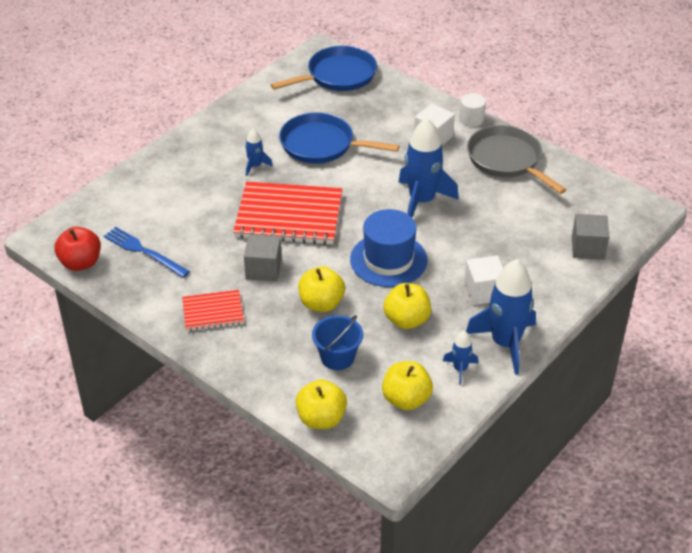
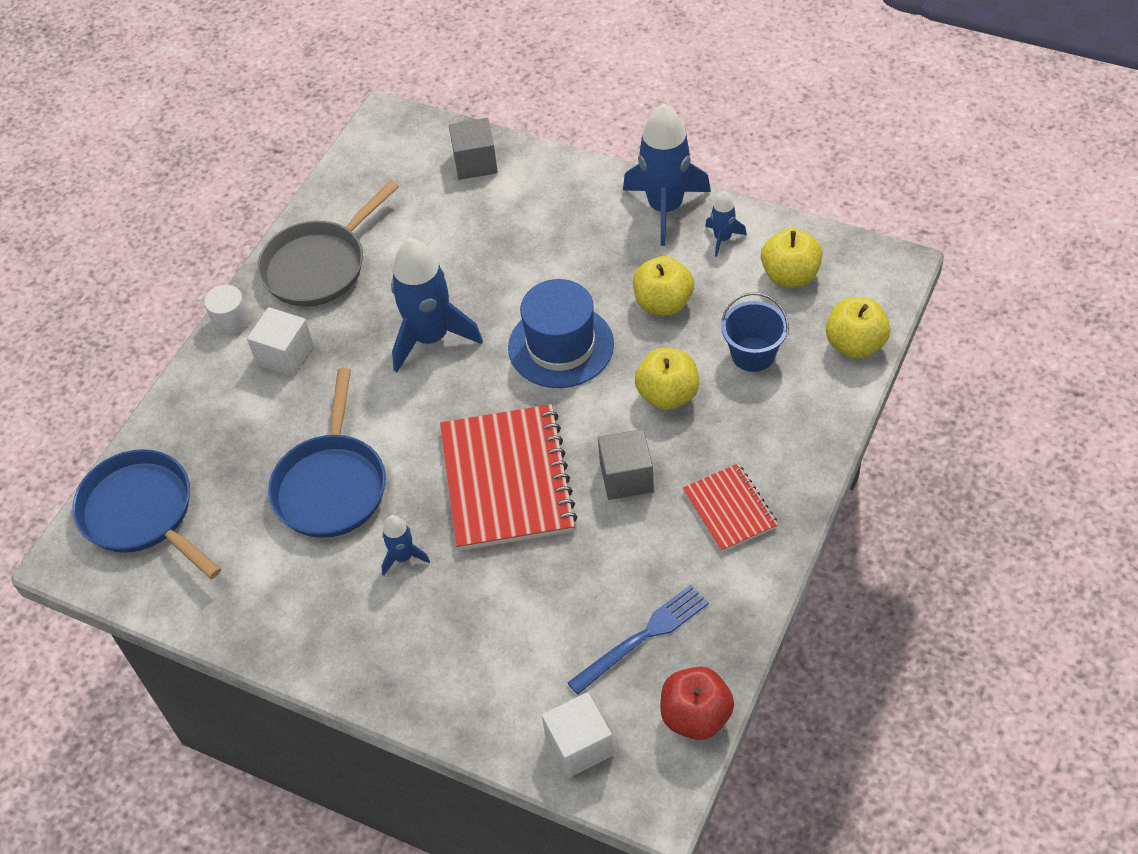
camera: 100 degrees left, 10 degrees up
blue fork [104,227,190,278] -> blue fork turned 150 degrees counterclockwise [567,585,709,695]
white cube [464,255,503,305] -> white cube moved to [542,692,614,778]

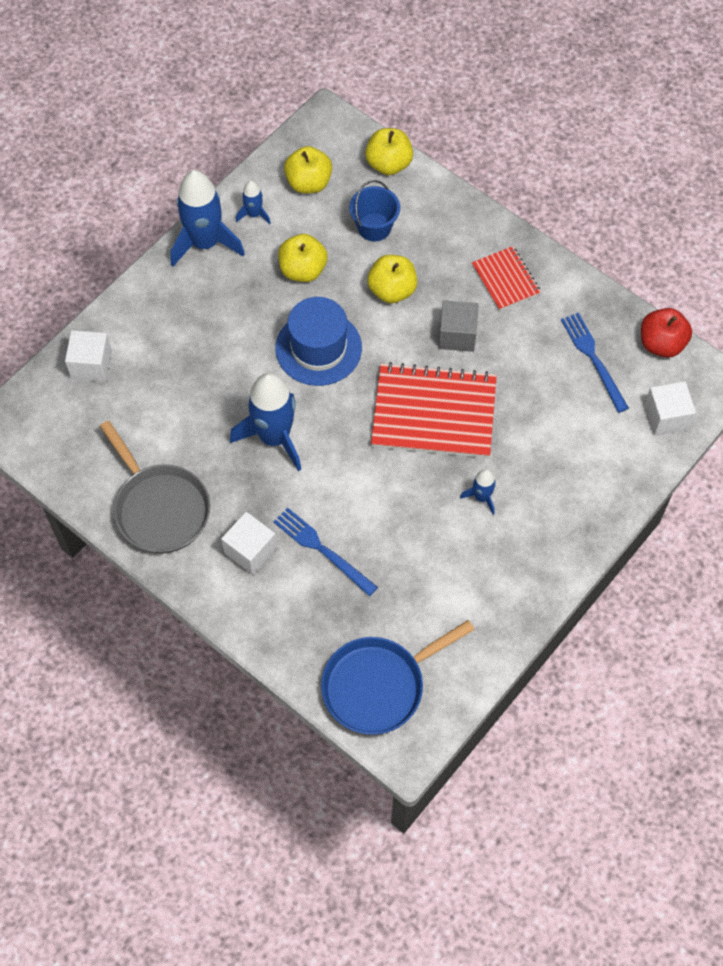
camera: 80 degrees left, 10 degrees up
white cylinder [204,285,250,335] -> none
blue pan [268,368,386,538] -> none
grey cube [449,118,498,180] -> white cube [65,330,112,382]
red notebook [683,464,778,552] -> red notebook turned 75 degrees clockwise [472,246,541,311]
none -> blue fork [274,508,378,596]

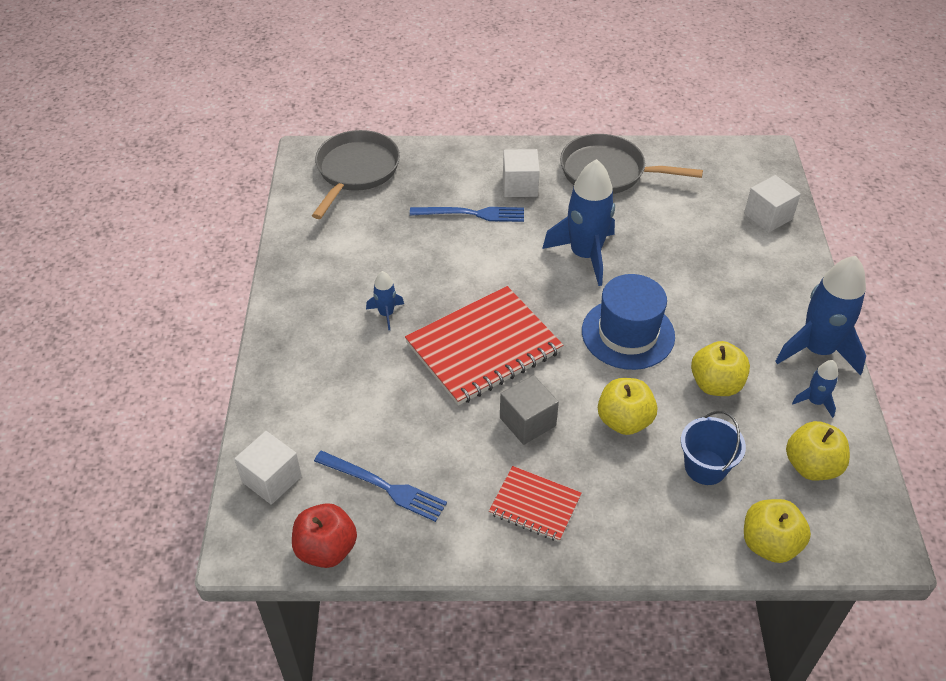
camera: 140 degrees right, 15 degrees down
blue pan [321,620,475,735] -> grey pan [312,130,400,219]

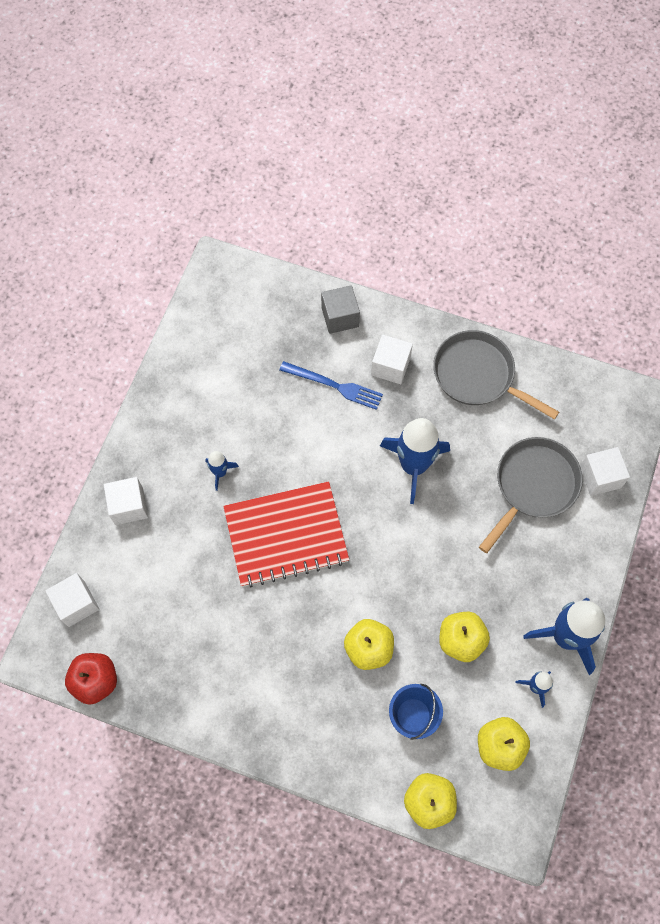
camera: 20 degrees right, 20 degrees up
grey pan [312,130,400,219] -> grey pan moved to [479,437,583,553]
blue fork [314,451,447,522] -> none
red notebook [489,466,582,542] -> none
grey cube [500,375,559,445] -> grey cube moved to [321,285,360,334]
blue hat [582,274,675,370] -> none
none -> white cube [104,477,148,525]

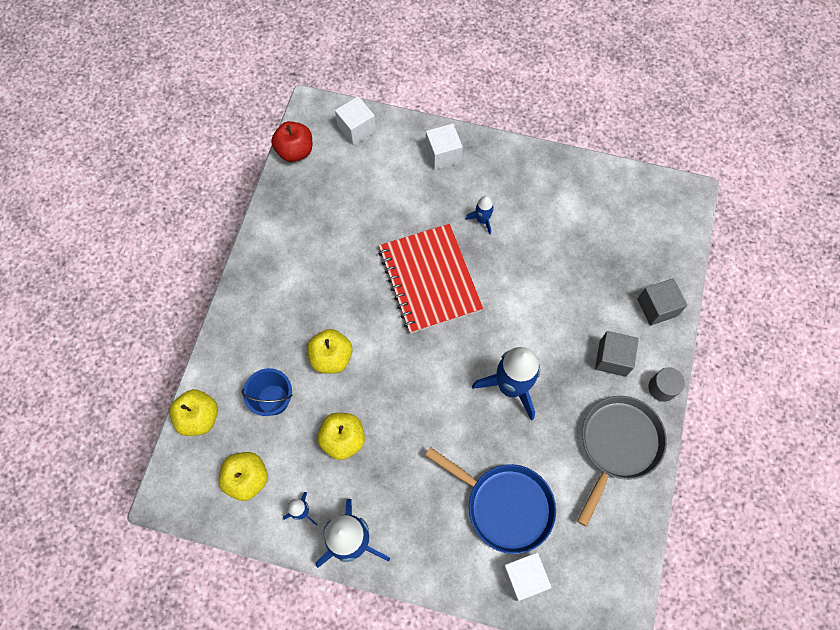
camera: 85 degrees right, 0 degrees up
blue fork [279,361,383,410] -> none
white cube [371,334,413,384] -> grey cube [595,331,639,377]
grey pan [479,437,583,553] -> blue pan [425,447,556,554]
none -> grey cylinder [648,368,685,402]

